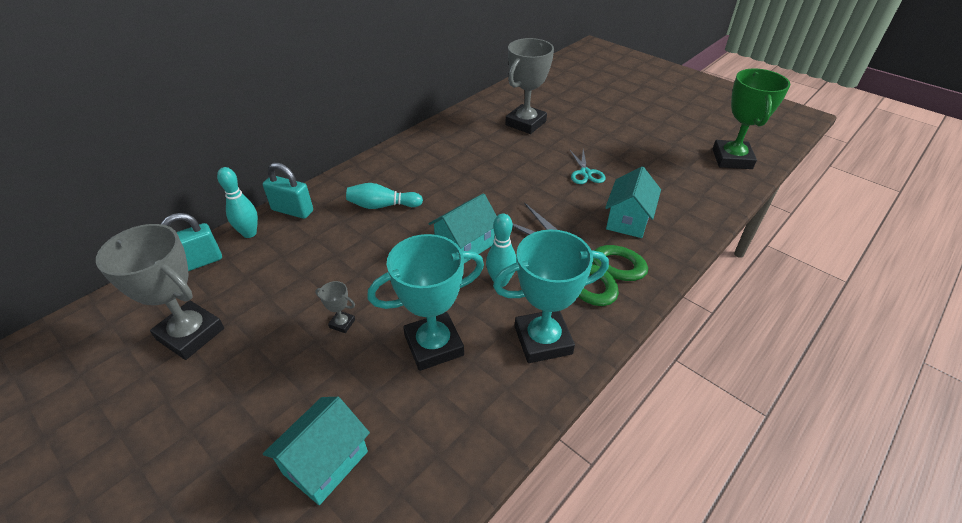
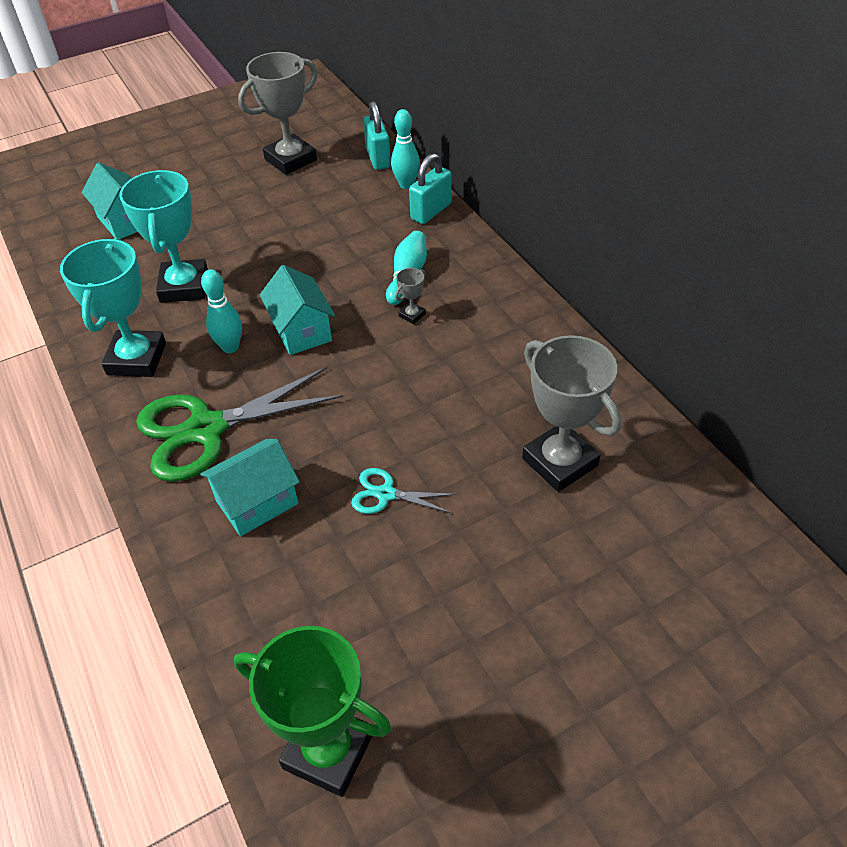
camera: 110 degrees right, 5 degrees up
grey trophy [315,281,355,333] -> grey trophy moved to [395,268,426,324]
turquoise house [605,166,661,238] -> turquoise house turned 75 degrees counterclockwise [200,439,300,536]

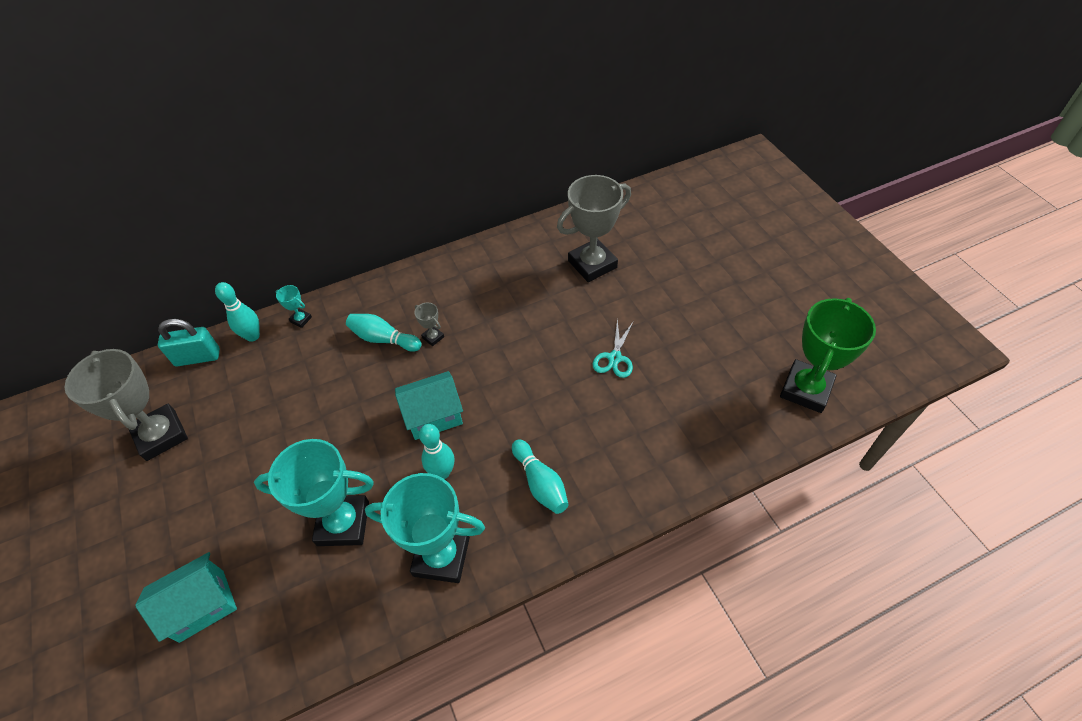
camera: 85 degrees left, 5 degrees up
green scissors [136,367,343,482] -> turquoise bowling pin [512,439,569,514]
turquoise house [200,439,300,536] -> none
turquoise padlock [409,153,452,224] -> turquoise trophy [276,285,312,328]

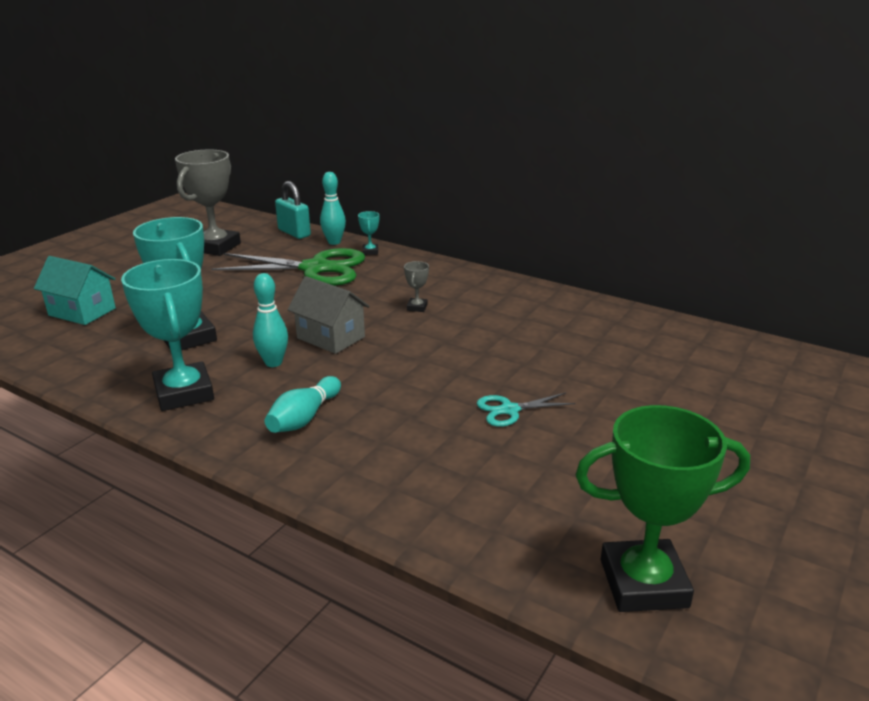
camera: 55 degrees right, 25 degrees down
turquoise bowling pin [346,314,422,352] -> none
turquoise house [395,371,463,440] -> grey house [287,276,370,354]
grey trophy [557,175,631,282] -> none
none -> green scissors [211,248,365,286]

